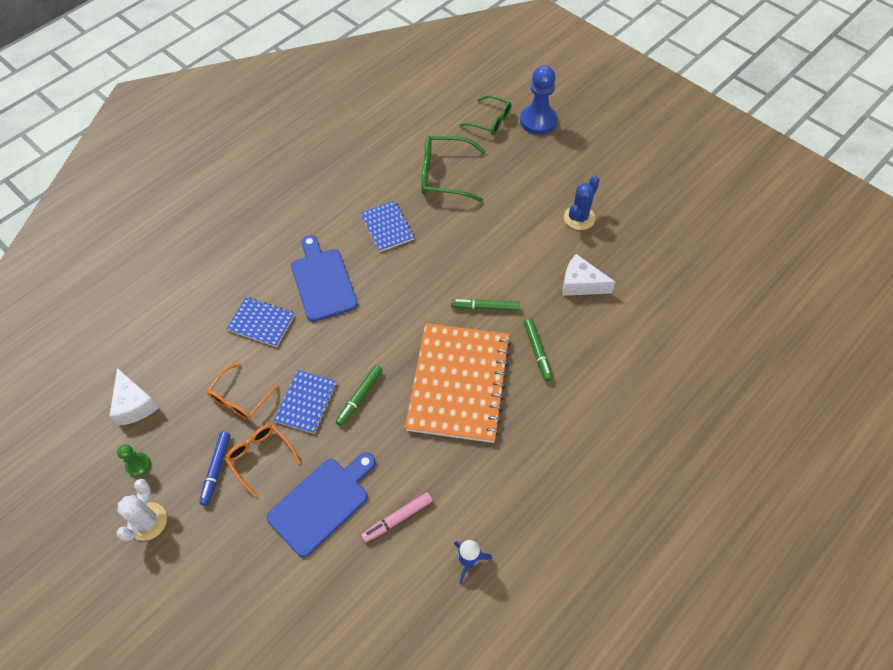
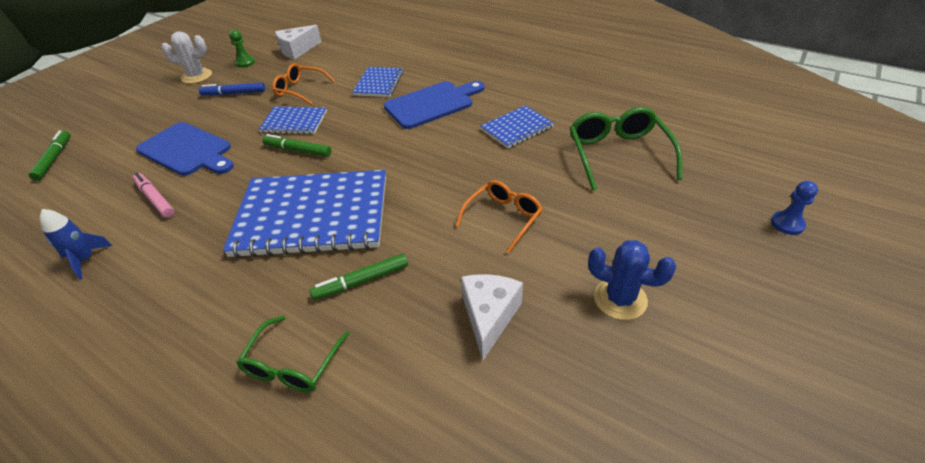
camera: 80 degrees right, 15 degrees down
orange glasses [225,424,301,497] -> orange glasses moved to [455,180,543,253]
orange notebook [405,323,511,443] -> blue notebook [223,170,386,258]
green marker [451,299,519,311] -> green marker moved to [29,130,70,181]
green glasses [459,95,512,135] -> green glasses moved to [236,316,350,392]
blue pawn [520,65,558,135] -> blue pawn [771,181,818,235], size x0.51

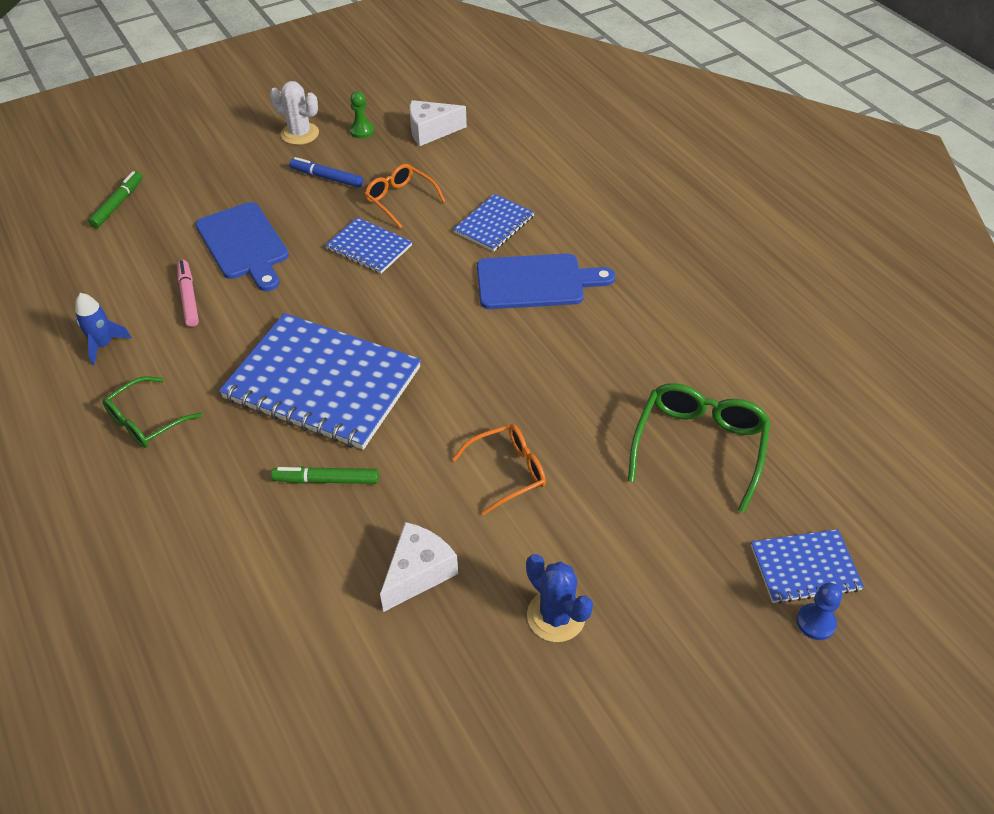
camera: 25 degrees right, 5 degrees up
green glasses [236,316,350,392] -> green glasses moved to [102,376,203,448]
green marker [262,134,331,157] -> none
blue notebook [481,105,554,148] -> blue notebook moved to [751,529,864,603]

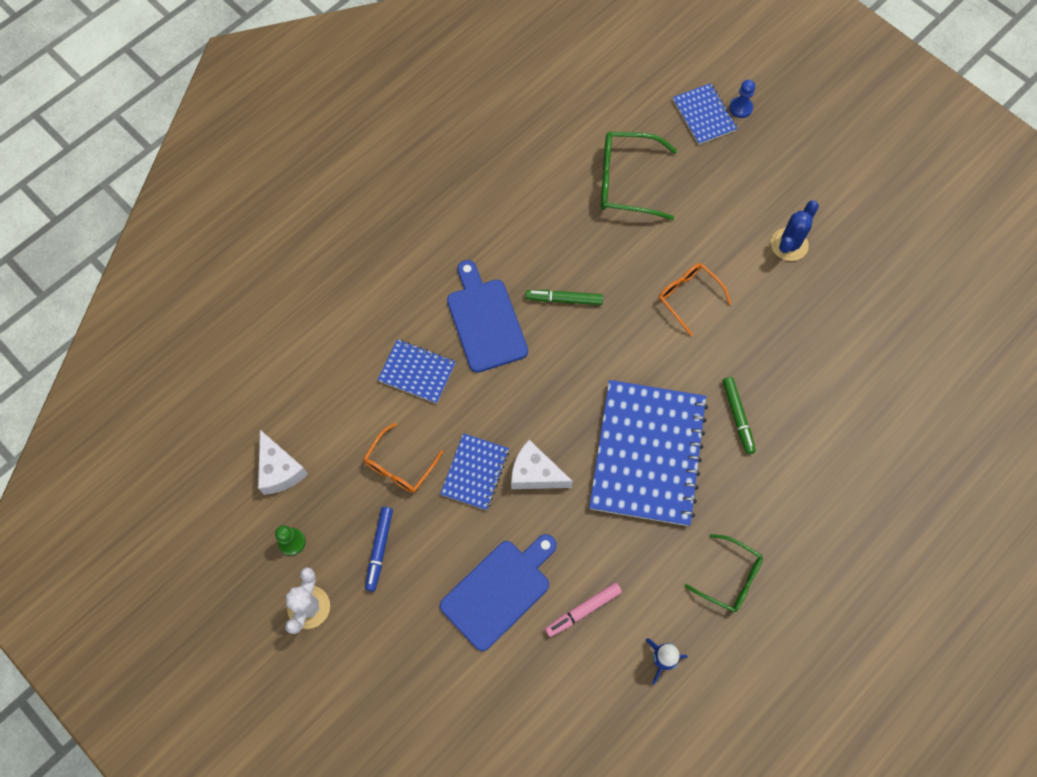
camera: 105 degrees left, 20 degrees up
green marker [88,171,143,228] -> green marker moved to [525,290,603,305]
white cheese [380,522,458,612] -> white cheese moved to [511,440,573,489]

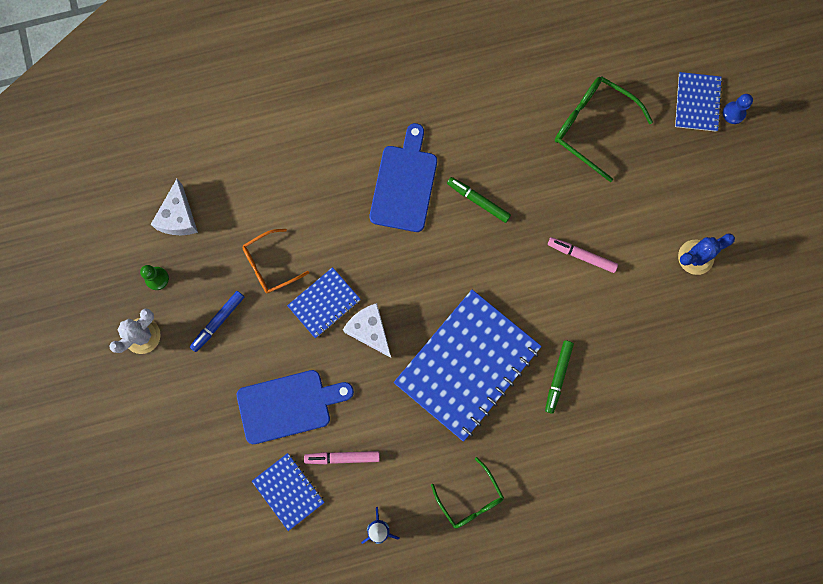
camera: 30 degrees right, 10 degrees up
blue notebook [378,339,456,404] -> blue notebook moved to [252,453,325,531]
orange glasses [659,263,731,336] -> pink marker [548,237,618,273]

